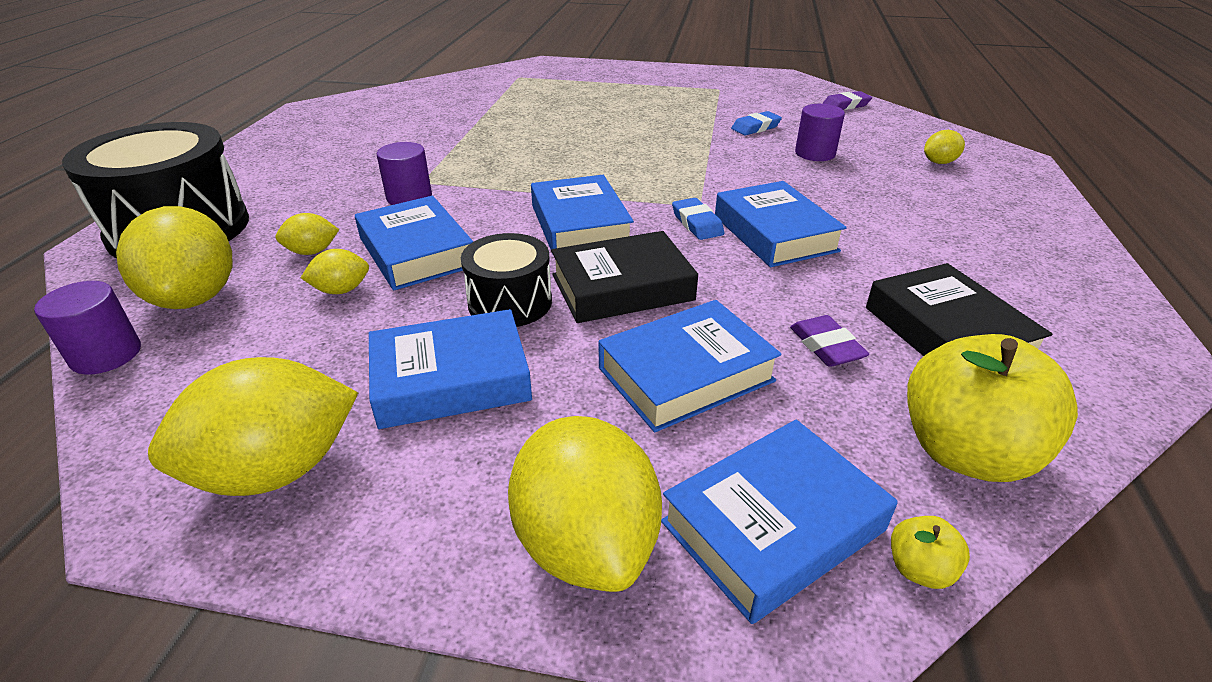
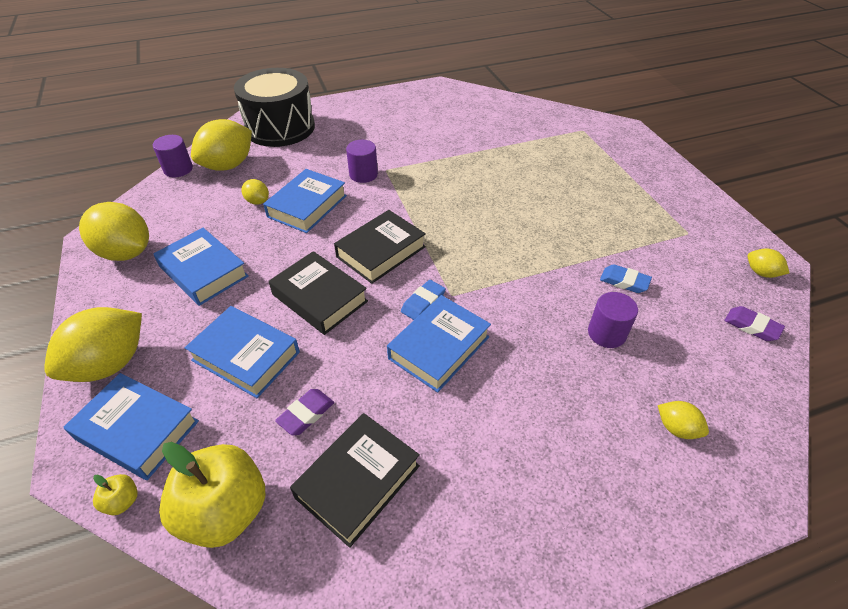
camera: 60 degrees right, 10 degrees up
yellow lemon [275,213,339,255] -> yellow lemon moved to [748,249,789,278]
black drum [461,233,552,327] -> none
blue book [531,175,634,249] -> black book [334,210,426,284]

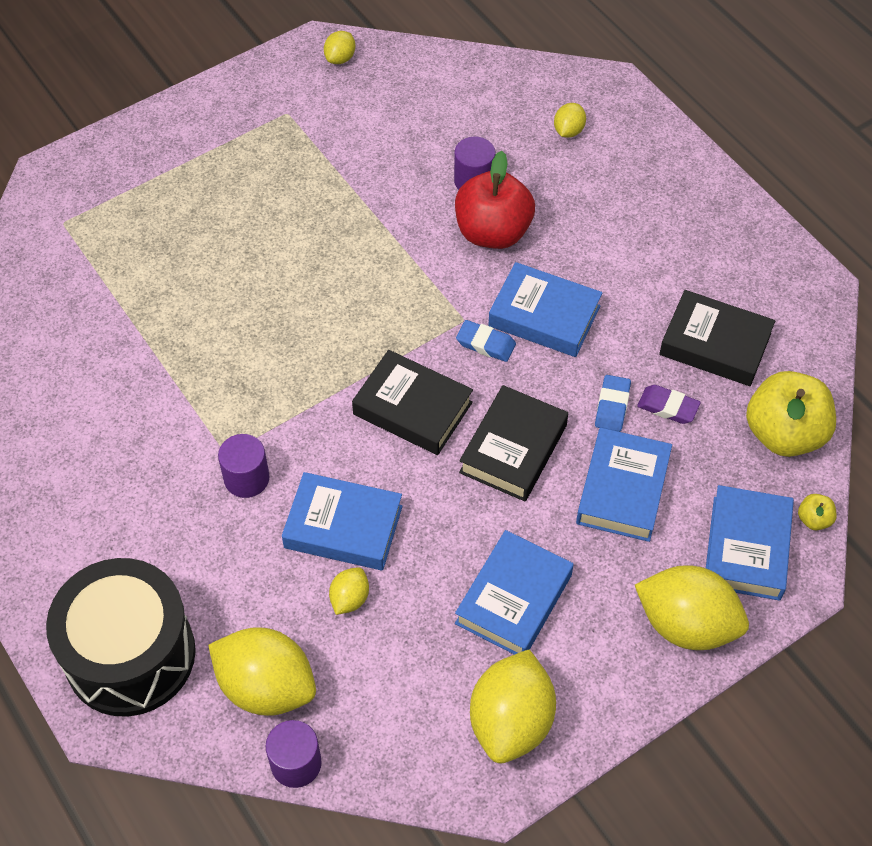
camera: 105 degrees left, 10 degrees up
blue eraser [600,264,652,293] -> blue eraser moved to [595,375,631,432]
purple eraser [724,306,785,341] -> none
none -> red apple [455,151,535,249]

